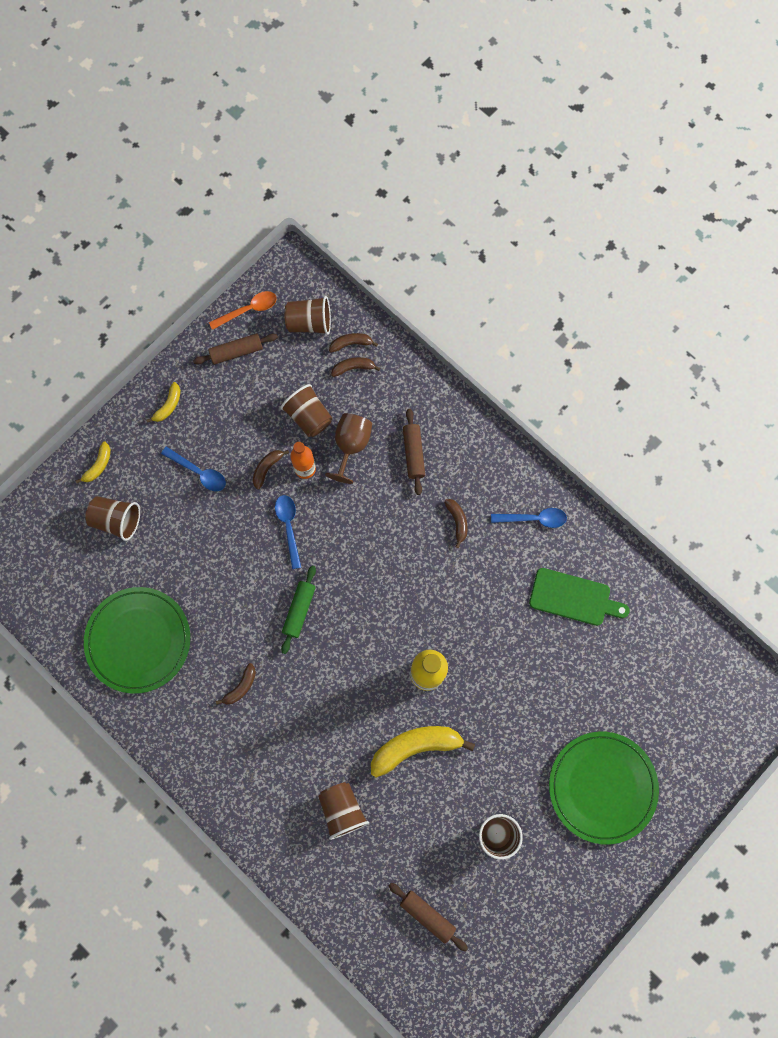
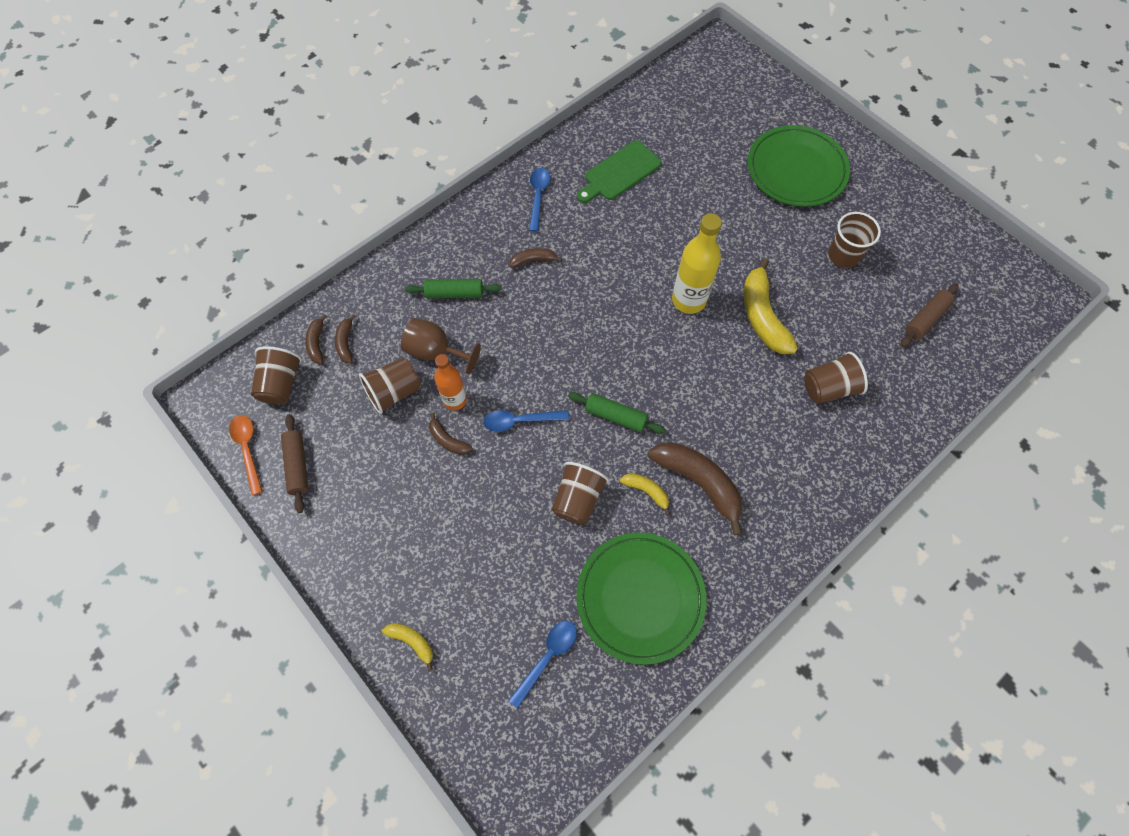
camera: 85 degrees left, 10 degrees down
brown cup [85,496,140,541] -> brown cup moved to [552,462,609,525]
yellow banana [146,382,181,423] -> yellow banana moved to [620,473,670,515]
blue spoon [161,447,226,491] -> blue spoon moved to [508,621,577,708]
brown banana [216,663,256,705] -> brown banana [648,442,743,536], size x2.00
brown rolling pin [403,409,425,495] -> green rolling pin [405,279,502,298]
green cutting board [529,568,630,626] -> green cutting board turned 150 degrees counterclockwise [577,140,662,203]

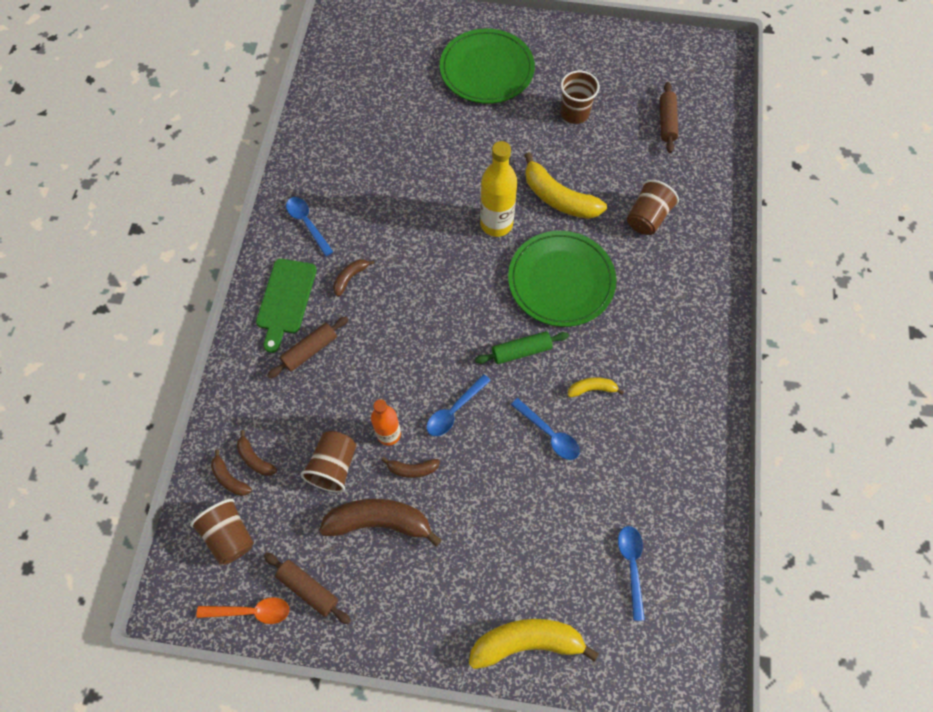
camera: 40 degrees left, 0 degrees up
orange spoon [229,415,263,495] -> orange spoon turned 150 degrees clockwise [196,597,290,624]
yellow banana [382,623,433,671] -> yellow banana [469,619,599,669], size x2.00
brown goblet [401,318,481,374] -> none
green rolling pin [405,279,502,298] -> brown rolling pin [267,316,349,378]
brown cup [552,462,609,525] -> blue spoon [511,398,580,460]
green plate [576,533,707,665] -> green plate moved to [508,231,616,327]
green cutting board [577,140,662,203] -> green cutting board moved to [256,259,317,353]
brown banana [648,442,743,536] -> brown banana moved to [319,499,442,547]

